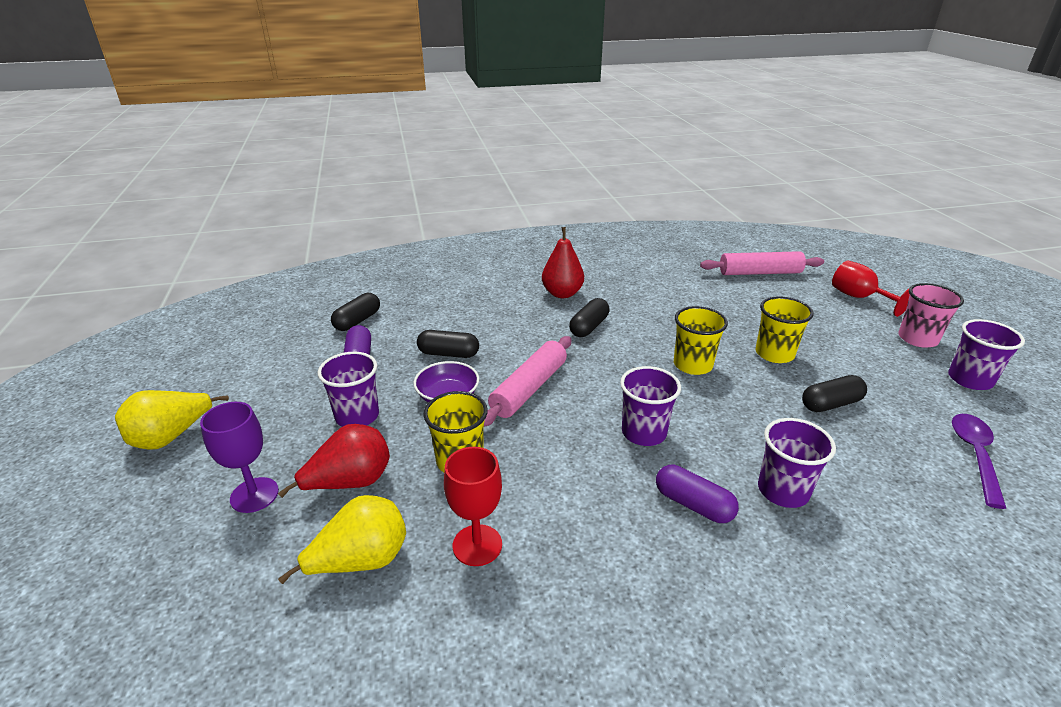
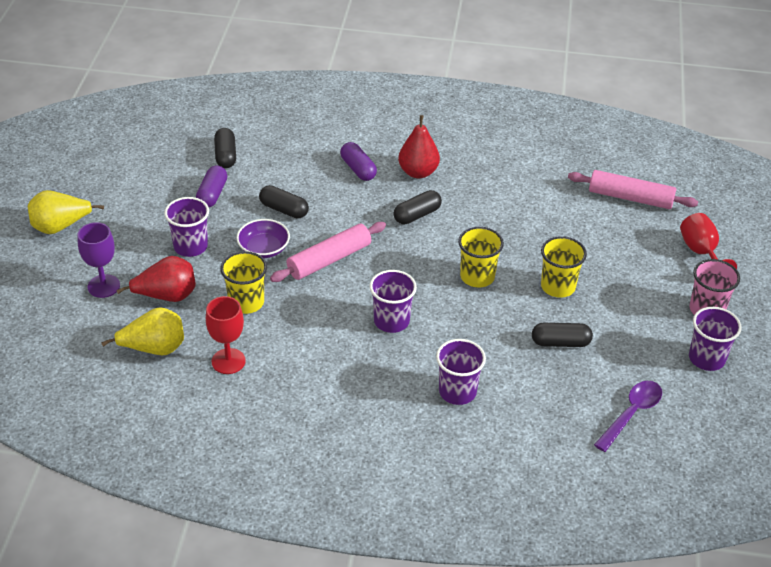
camera: 20 degrees right, 10 degrees up
black capsule [331,293,380,331] -> black capsule turned 60 degrees counterclockwise [214,128,236,168]
purple capsule [656,465,739,523] -> purple capsule moved to [340,142,377,181]

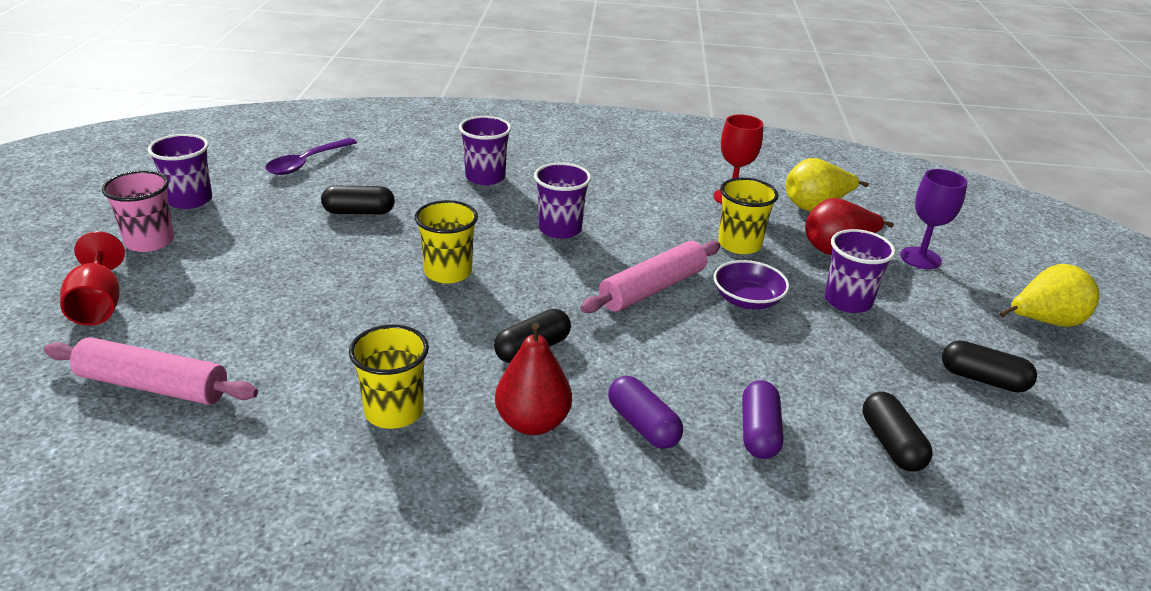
camera: 175 degrees right, 10 degrees down
purple capsule [196,165,227,207] -> purple capsule moved to [742,380,783,459]
black capsule [259,185,309,219] -> black capsule moved to [942,340,1037,393]
yellow cup [541,236,587,298] -> yellow cup moved to [349,325,429,429]

